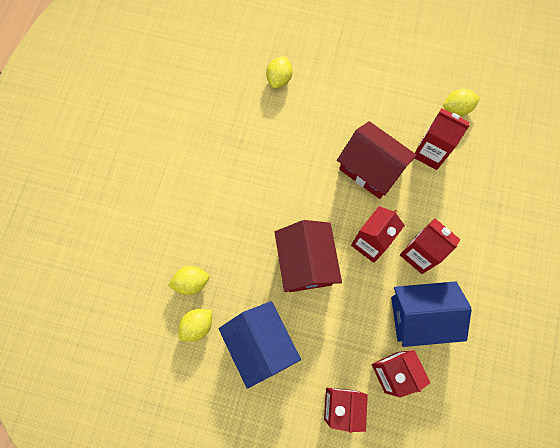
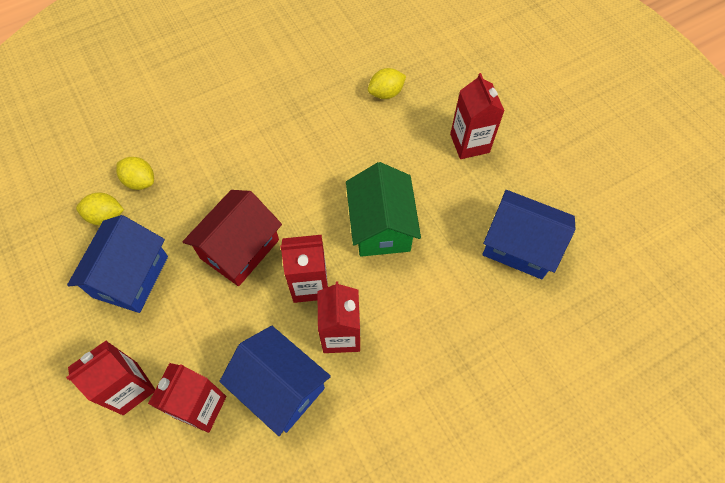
camera: 45 degrees right, 10 degrees down
red house [337,121,417,199] -> green house [346,162,421,257]
red carton [415,108,470,170] -> red carton moved to [450,73,504,159]
yellow lemon [443,89,480,116] -> blue house [482,190,575,279]

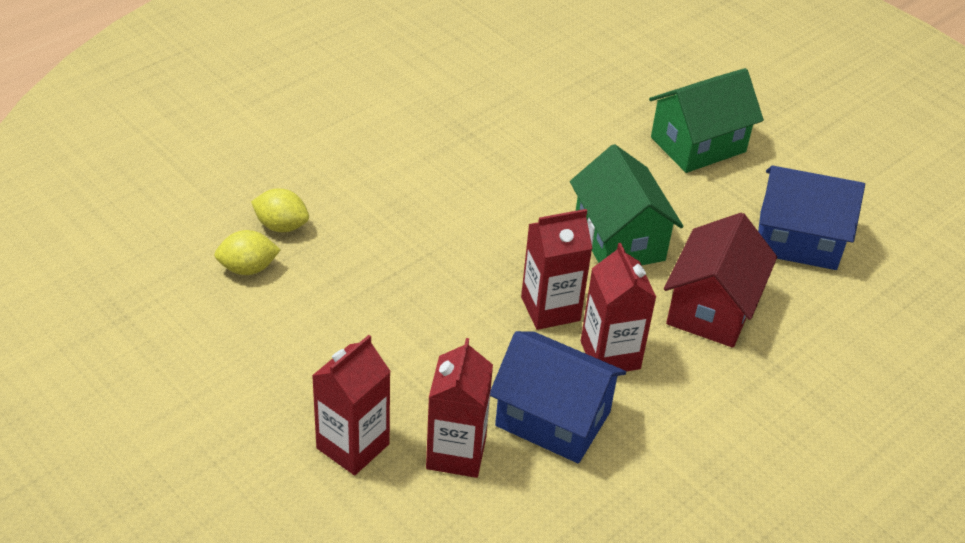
camera: 15 degrees left, 20 degrees down
blue house [67,215,168,313] -> none
red house [182,190,282,286] -> red house moved to [664,213,777,348]
yellow lemon [368,68,406,99] -> none
red carton [450,73,504,159] -> green house [649,68,764,173]

